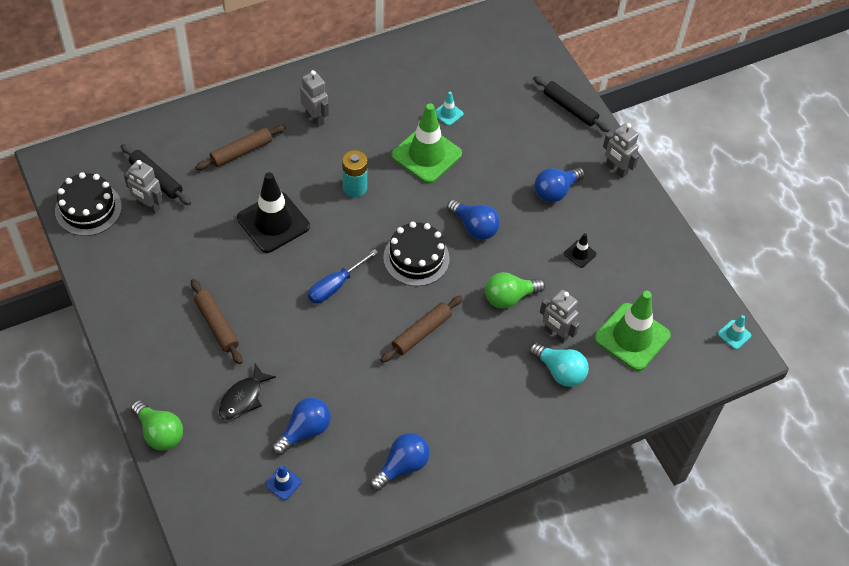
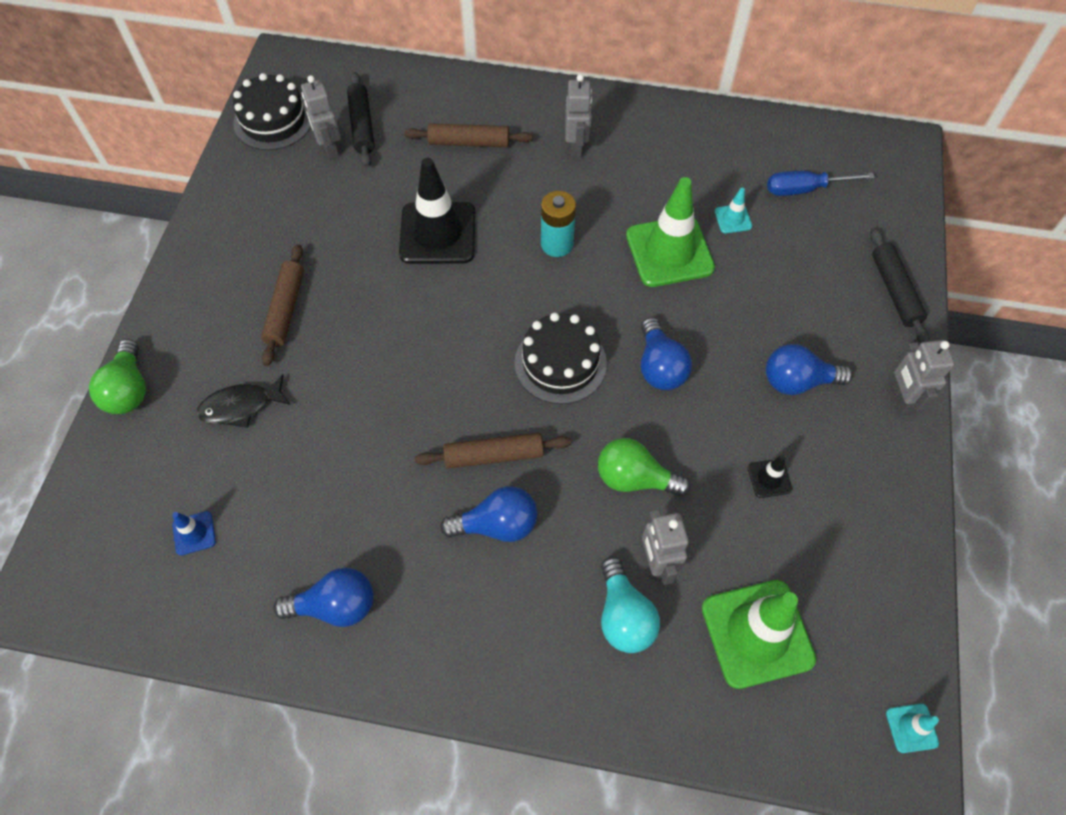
camera: 40 degrees right, 5 degrees up
blue light bulb [272,398,331,455] -> blue light bulb moved to [440,486,537,542]
blue screwdriver [308,249,378,304] -> blue screwdriver moved to [767,171,875,196]

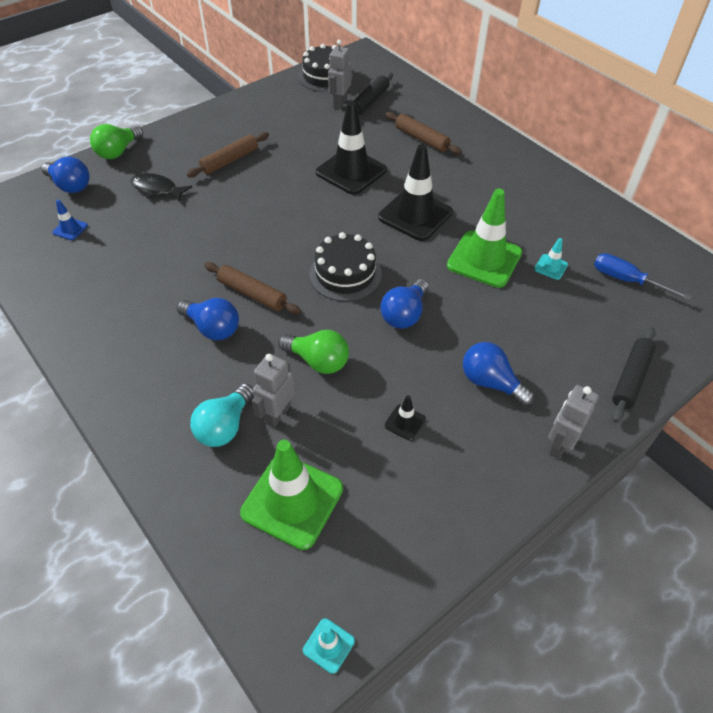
camera: 40 degrees right, 10 degrees down
blue light bulb [273,568,373,627] -> blue light bulb moved to [41,156,89,193]
turquoise battery [541,191,576,257] -> black traffic cone [378,144,453,241]
grey robot [565,74,592,158] -> none
green light bulb [598,438,690,497] -> green light bulb turned 150 degrees clockwise [278,330,349,374]

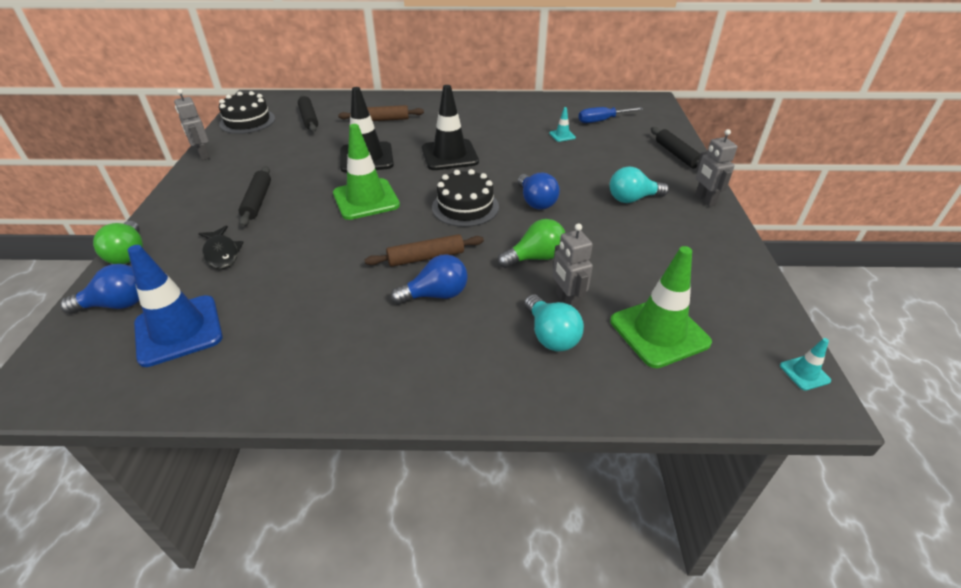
camera: 50 degrees left, 10 degrees down
blue traffic cone [52,200,88,240] -> blue traffic cone [128,245,223,367], size x2.27
black fish [130,173,192,202] -> black fish turned 90 degrees counterclockwise [198,226,243,269]
brown rolling pin [187,132,269,178] -> black rolling pin [238,166,271,227]
grey robot [328,40,351,109] -> grey robot moved to [174,89,210,160]
black traffic cone [385,395,426,441] -> none
green traffic cone [447,189,522,288] -> green traffic cone moved to [333,124,400,220]
blue light bulb [463,342,534,406] -> turquoise light bulb [609,166,669,203]

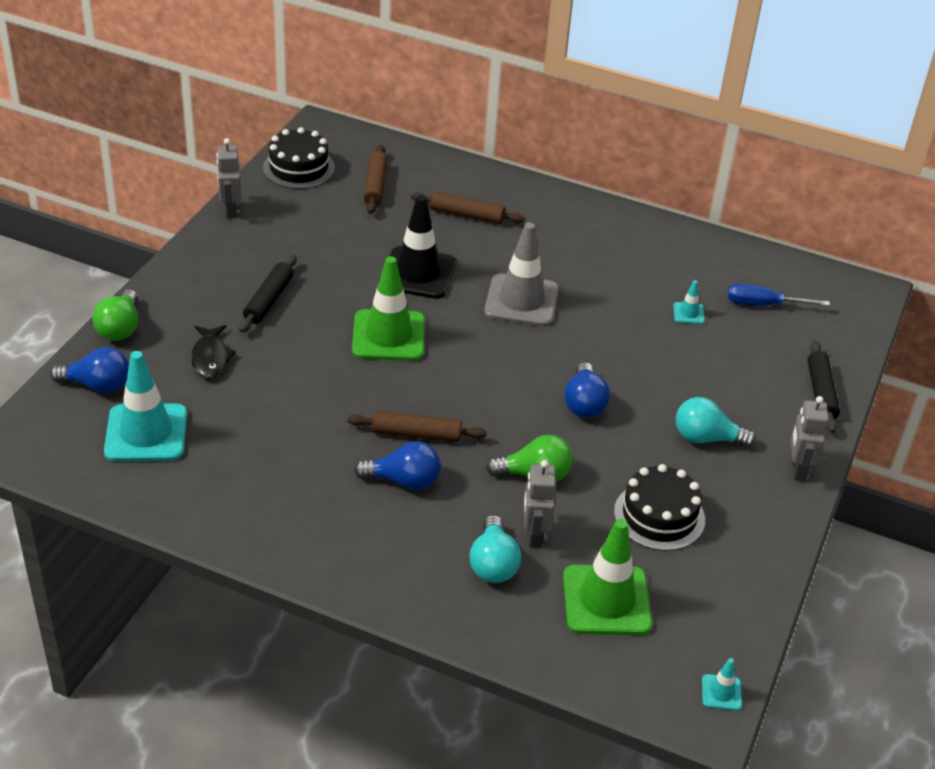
camera: 20 degrees right, 0 degrees up
blue traffic cone [128,245,223,367] -> turquoise traffic cone [104,351,187,462]
black rolling pin [298,95,318,132] -> brown rolling pin [363,145,388,214]
black traffic cone [422,85,479,170] -> grey traffic cone [484,223,559,327]
black cake [432,169,499,227] -> black cake moved to [614,464,705,551]

